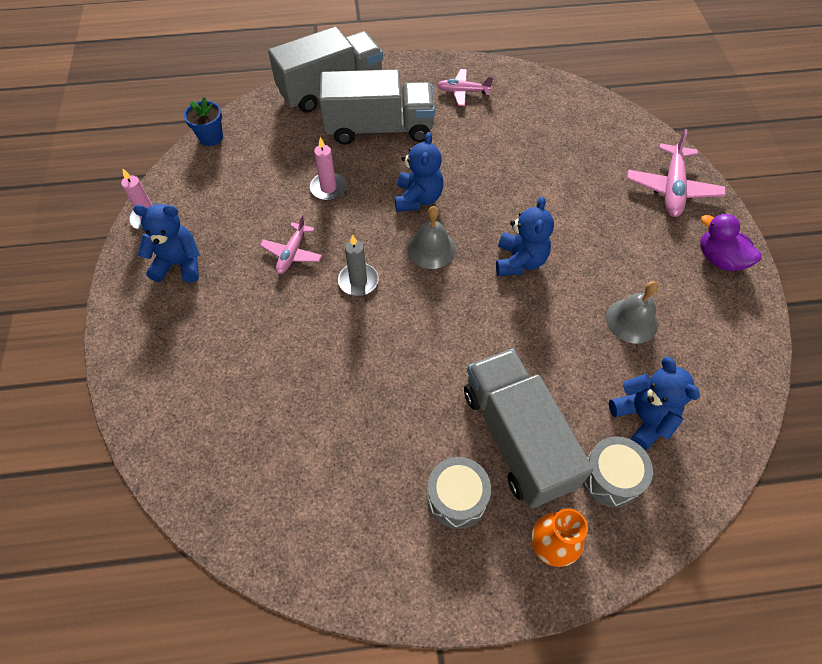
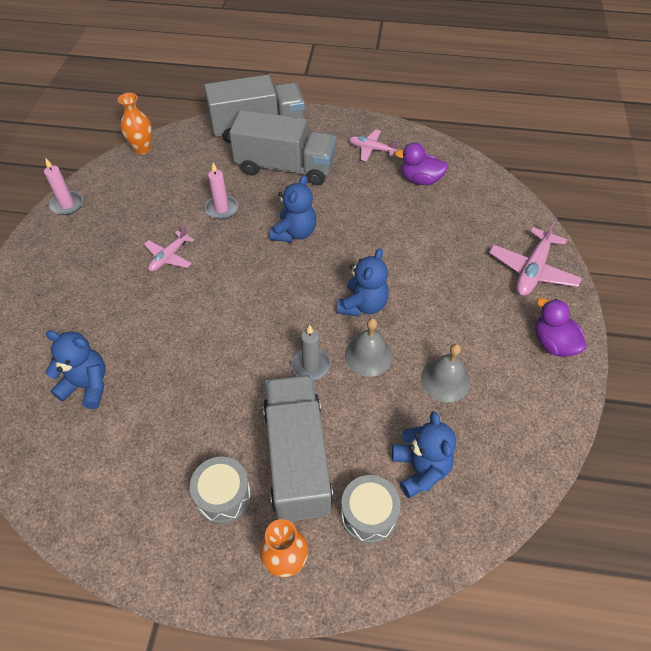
camera: 15 degrees right, 5 degrees down
blue teddy bear [133,204,200,283] -> blue teddy bear moved to [46,330,106,409]
blue flower pot [184,97,223,146] -> orange vase [118,93,152,155]
grey candle [338,235,379,296] -> grey candle moved to [291,325,331,381]
grey bell [408,206,456,269] -> grey bell moved to [345,318,393,377]
none -> purple duck [395,143,449,185]

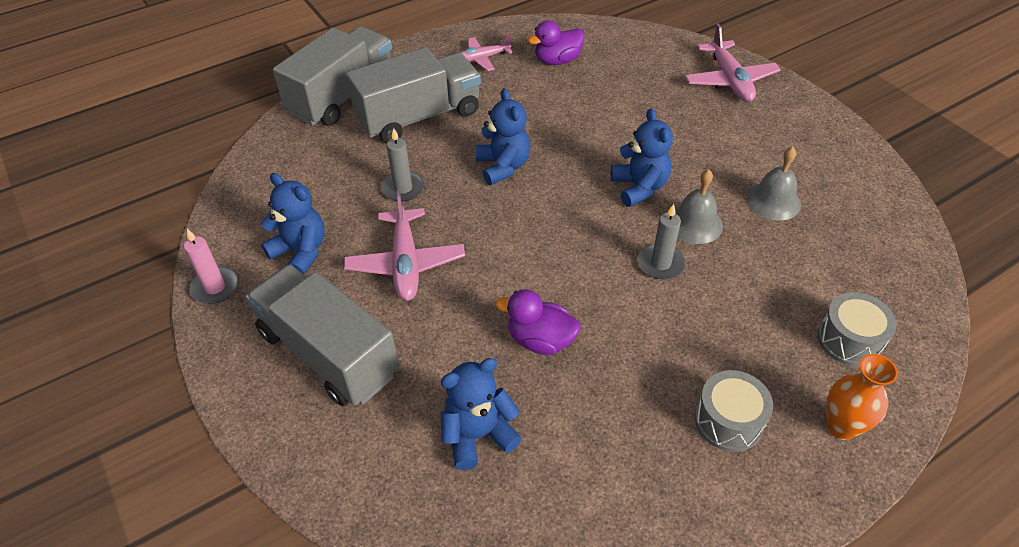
camera: 40 degrees left, 5 degrees down
orange vase [118,93,152,155] -> none
pink plane [144,225,194,272] -> pink plane [344,190,465,301], size x1.59
pink candle [205,163,238,219] -> grey candle [381,128,424,201]
grey truck [263,375,333,521] -> grey truck moved to [246,264,399,406]
blue teddy bear [392,411,456,498] -> blue teddy bear moved to [261,173,325,275]
purple duck [535,298,587,357] -> purple duck moved to [495,289,581,355]

